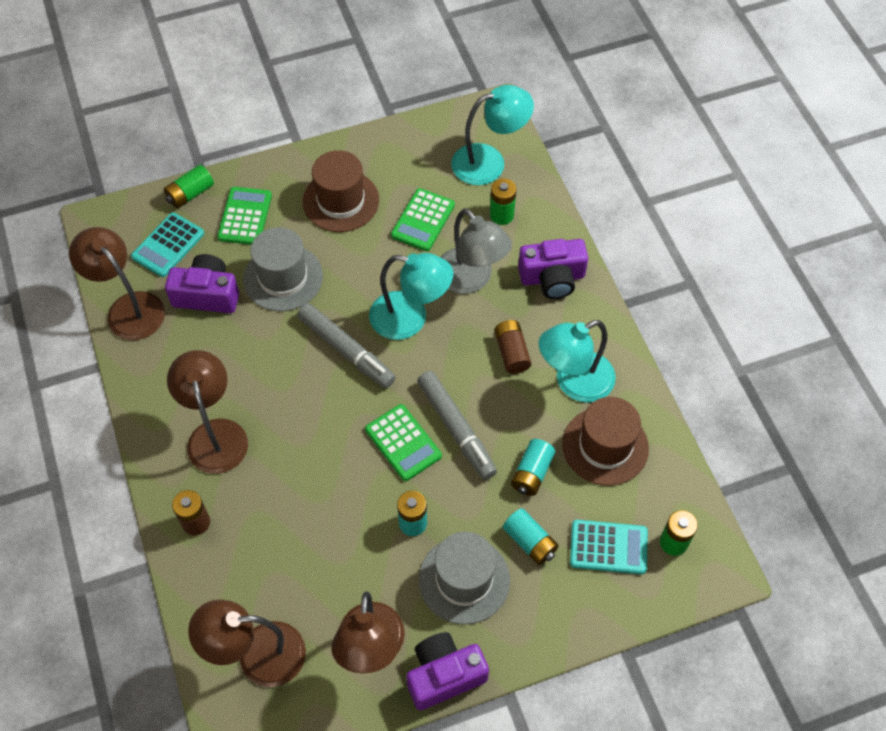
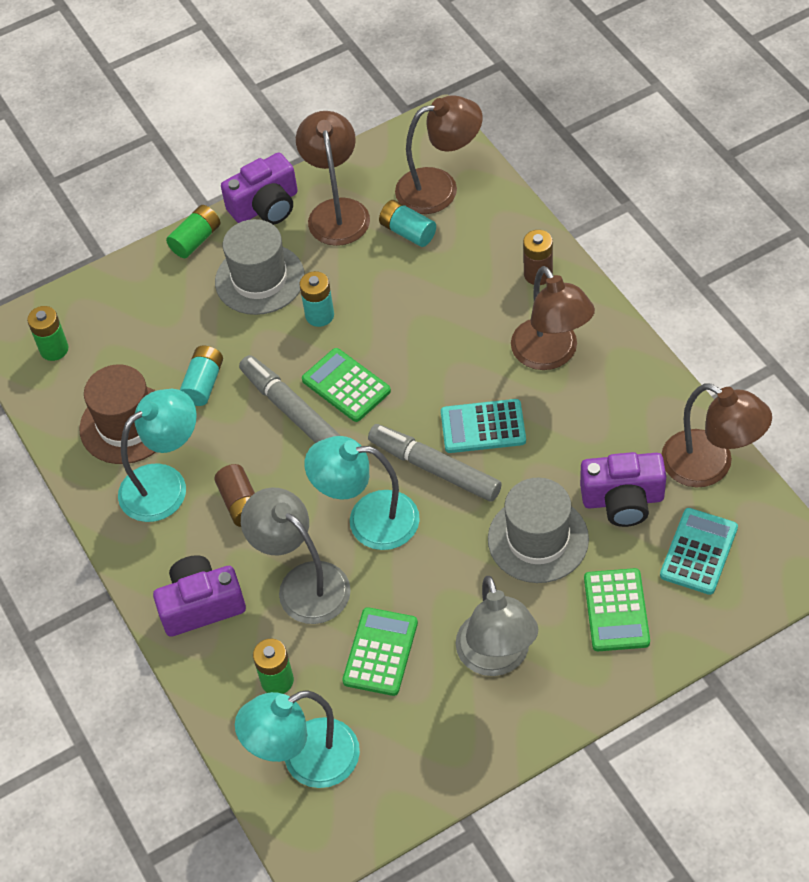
camera: 175 degrees right, 5 degrees down
green battery [164,165,214,208] -> green battery moved to [166,205,221,258]
brown hat [303,150,379,232] -> grey lamp [456,576,538,676]
turquoise battery [503,508,559,565] -> turquoise battery moved to [379,200,436,247]
turquoise calculator [570,520,648,574] -> turquoise calculator moved to [441,399,526,453]

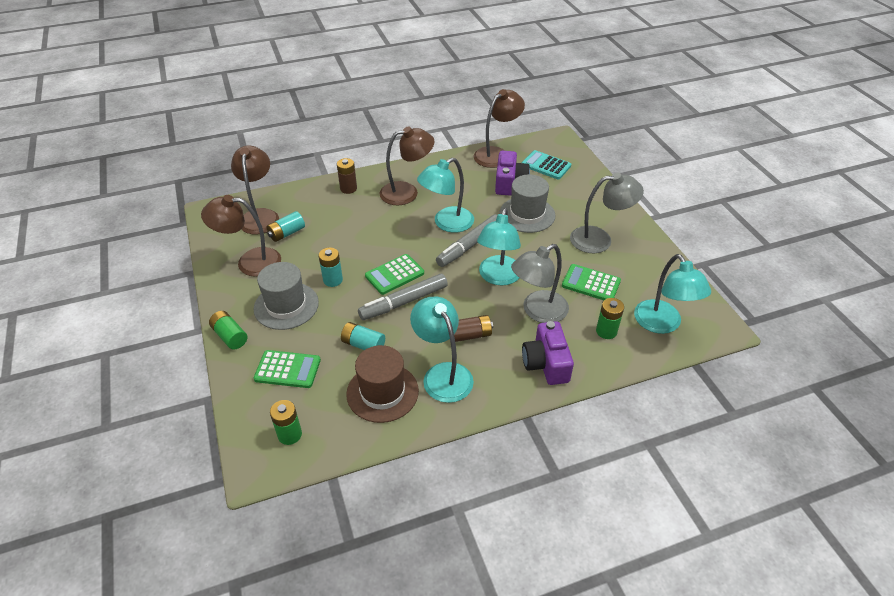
camera: 85 degrees left, 10 degrees down
purple camera [221,153,298,225] -> none
turquoise calculator [441,399,526,453] -> turquoise lamp [417,158,474,233]
green calculator [584,568,650,651] -> green calculator moved to [254,350,321,388]

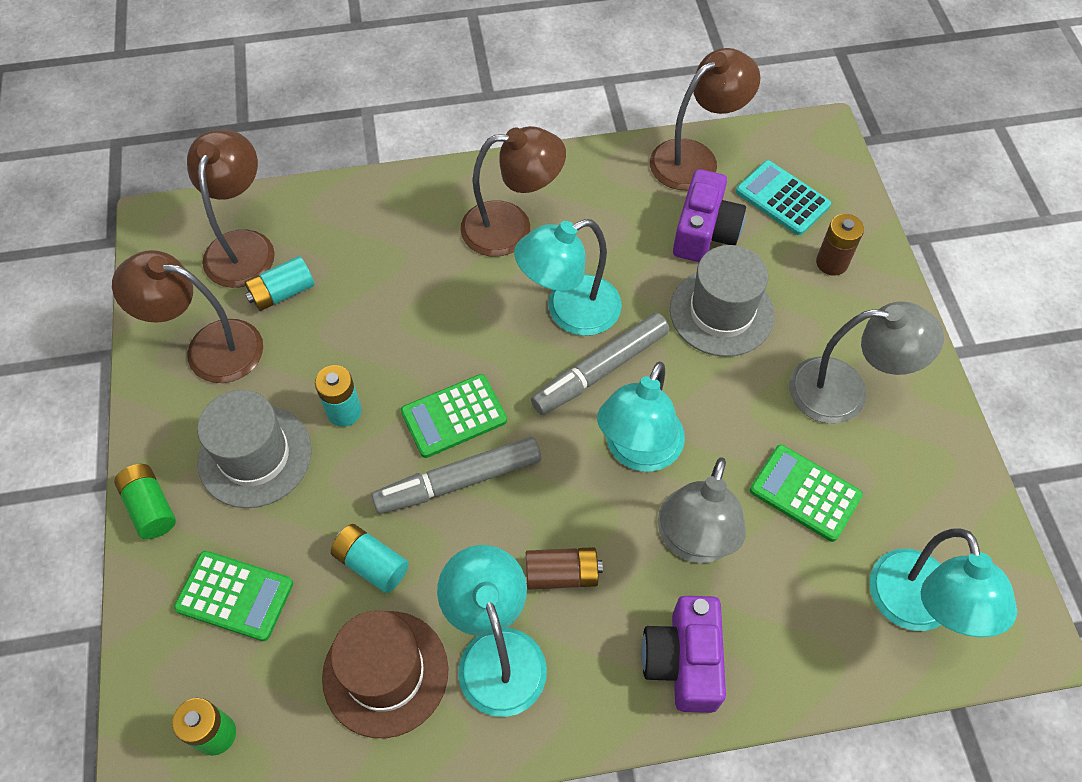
camera: 10 degrees right, 15 degrees up
brown battery [337,158,357,194] -> brown battery moved to [816,214,864,276]
grey lamp [511,244,569,323] -> grey lamp turned 45 degrees counterclockwise [658,457,746,563]
green battery [596,298,624,339] -> none

